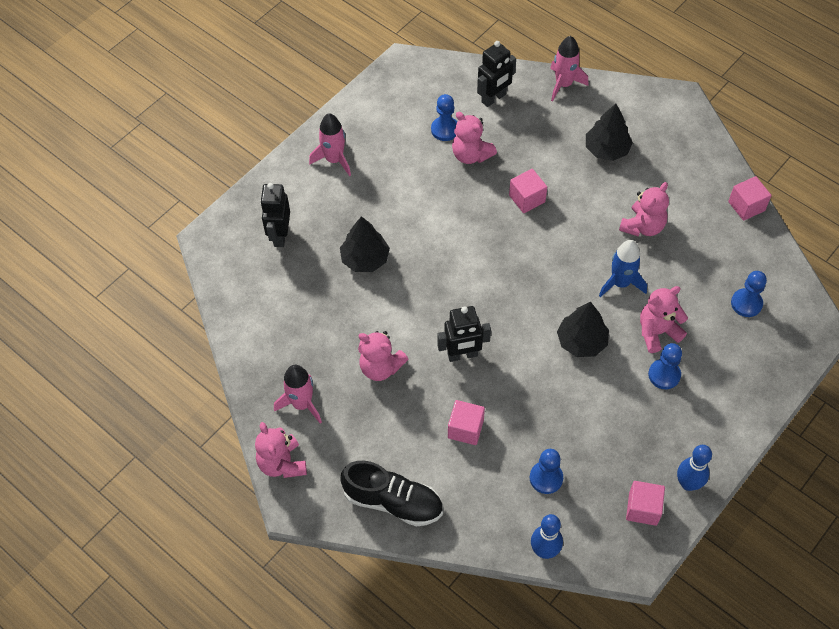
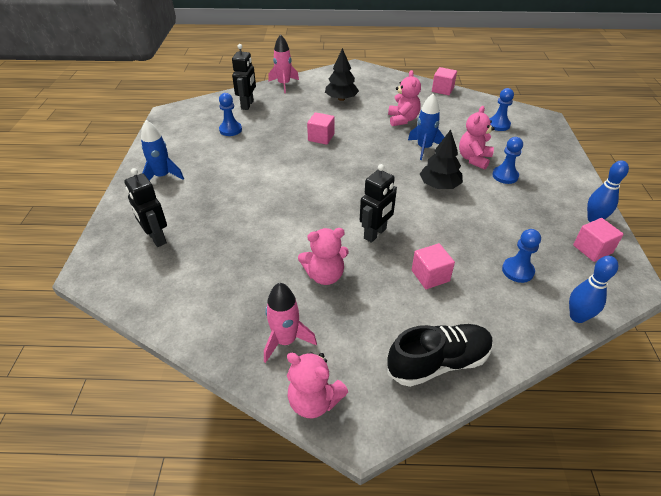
camera: 40 degrees left, 15 degrees down
pink rocket [309,113,351,176] -> blue rocket [141,120,184,181]
black tree [340,216,390,272] -> none
pink teddy bear [452,112,497,164] -> none

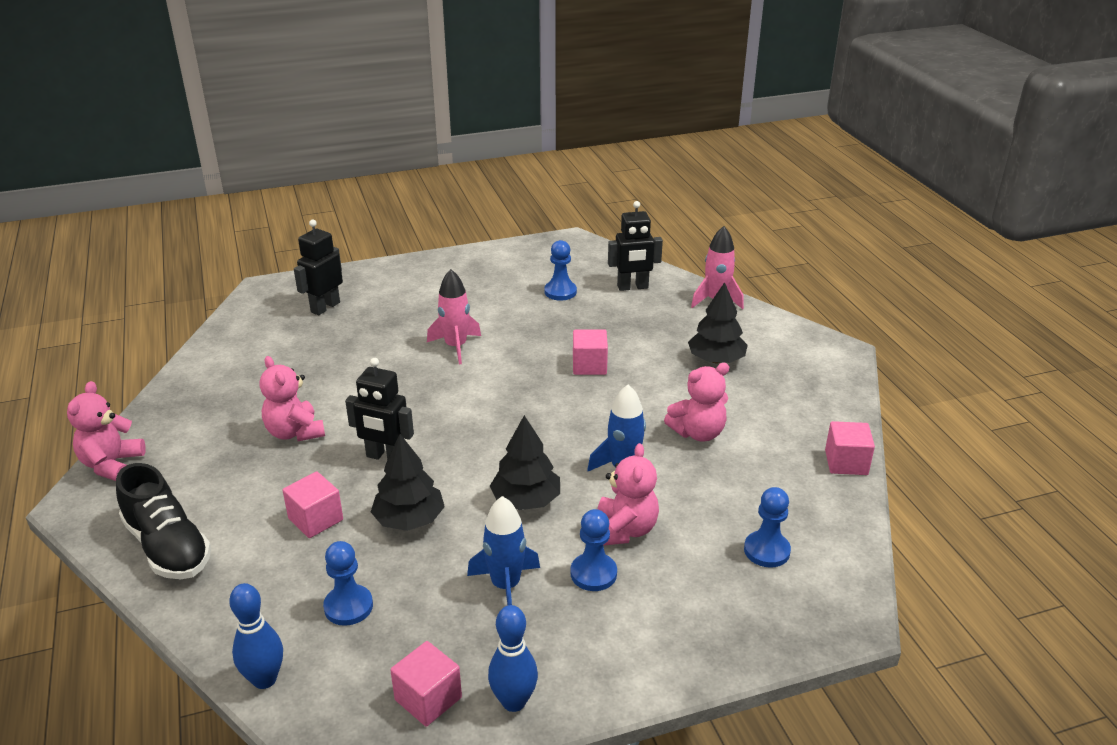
camera: 70 degrees right, 10 degrees down
blue rocket [141,120,184,181] -> blue rocket moved to [467,496,540,606]
pink rocket [264,283,317,363] -> pink rocket moved to [427,269,481,364]
pink teddy bear [459,106,495,170] -> pink teddy bear turned 90 degrees clockwise [598,443,659,546]
none -> black tree [371,434,445,531]

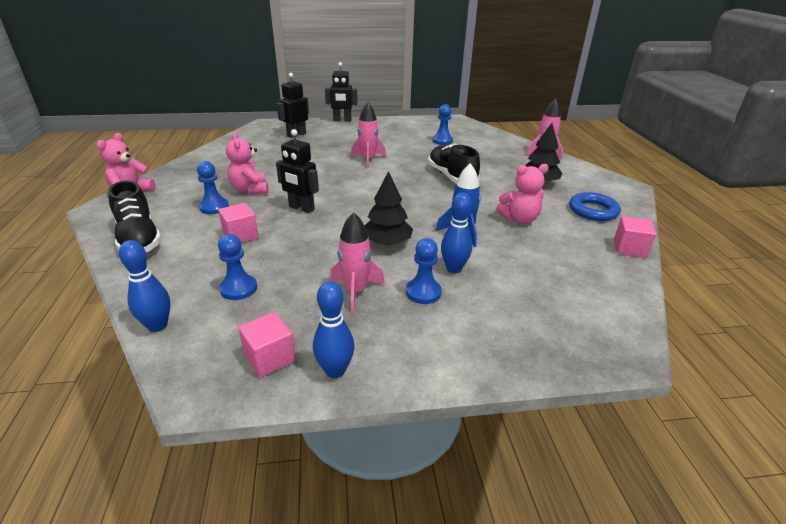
camera: 10 degrees right, 0 degrees up
black tree [371,434,445,531] -> none
blue rocket [467,496,540,606] -> pink rocket [330,212,385,312]
pink cube [573,329,608,375] -> black shoe [428,144,480,183]
pink teddy bear [598,443,659,546] -> blue bowling pin [441,192,472,273]
black robot [608,201,663,291] -> black robot moved to [325,62,358,122]
blue pawn [744,487,791,568] -> blue pawn moved to [197,161,229,214]
none -> blue ring [569,192,621,221]

